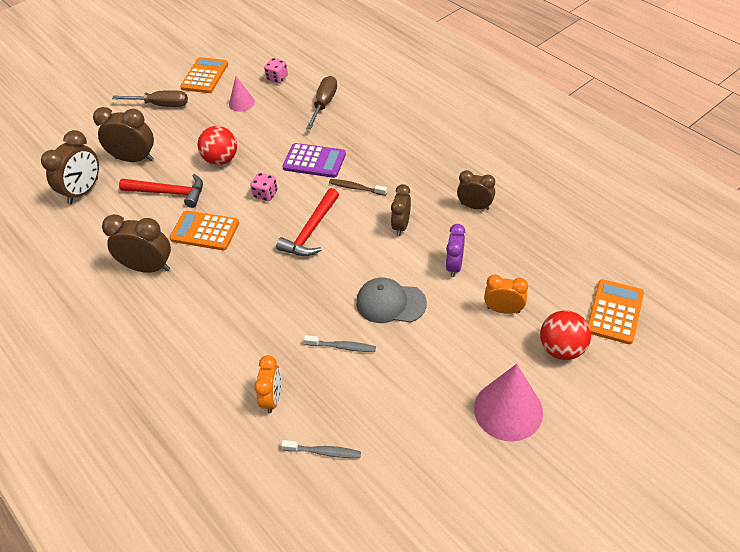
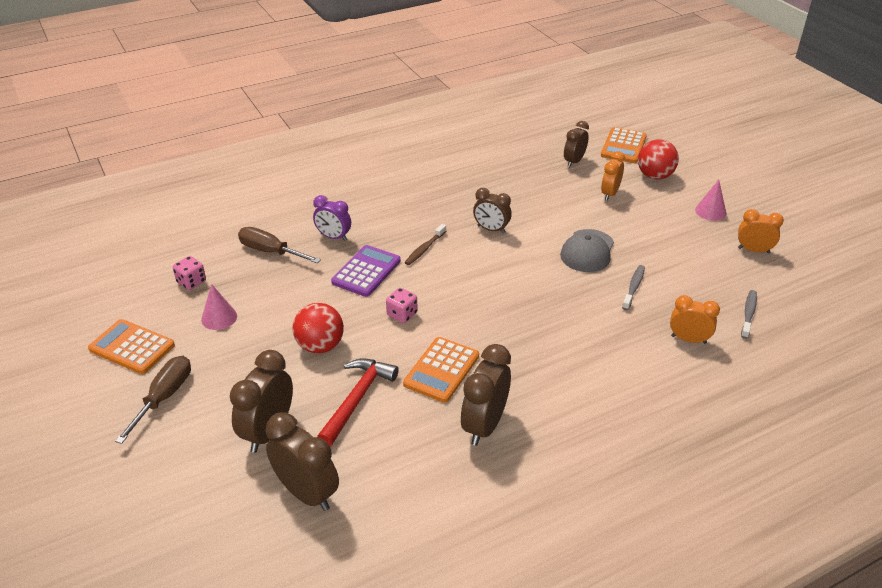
camera: 80 degrees left, 10 degrees down
red hammer [276,188,339,256] -> none
purple clock [446,224,465,277] -> purple clock moved to [313,195,351,241]
brown clock [457,170,495,210] -> brown clock moved to [564,121,589,167]
pink cone [474,364,543,442] -> pink cone [695,180,727,221], size x0.55
orange calculator [588,279,644,344] -> orange calculator turned 105 degrees counterclockwise [601,127,647,163]
none -> orange clock [738,209,784,253]

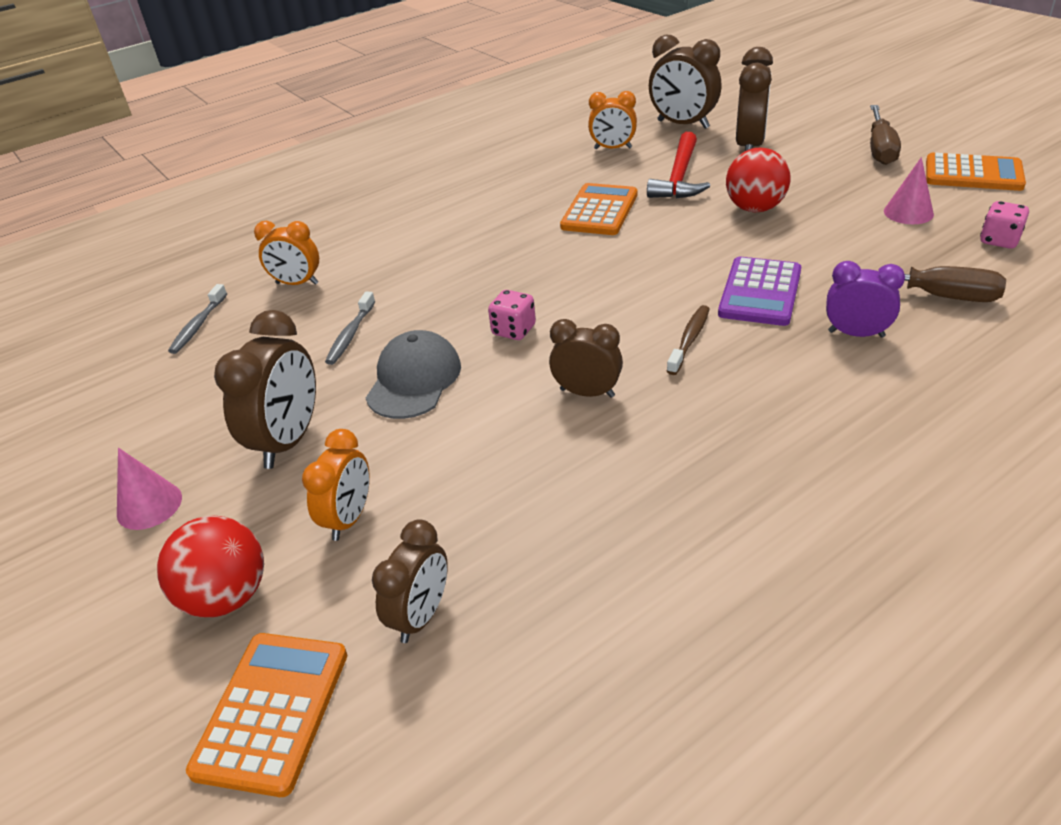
camera: 175 degrees right, 0 degrees up
pink dice [386,288,418,323] -> pink dice moved to [488,290,536,340]
brown clock [461,344,511,446] -> brown clock moved to [214,310,316,469]
orange clock [738,209,784,253] -> orange clock moved to [588,91,637,149]

